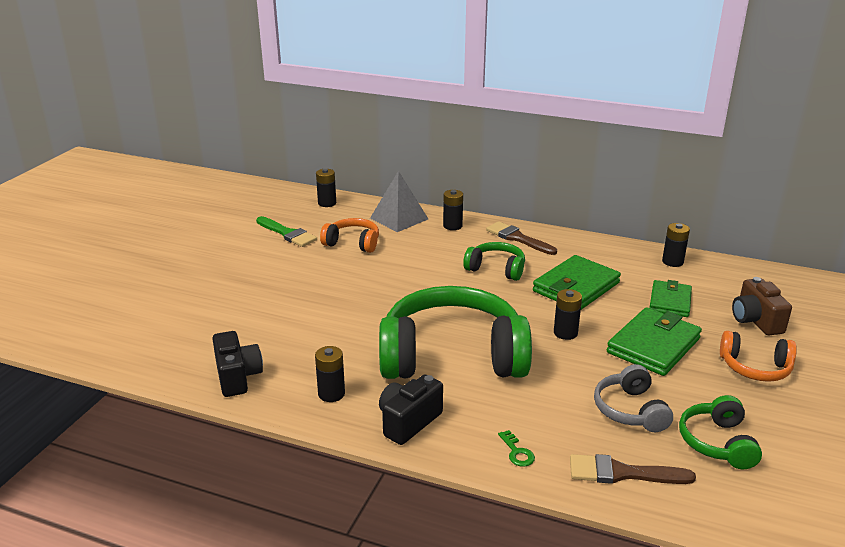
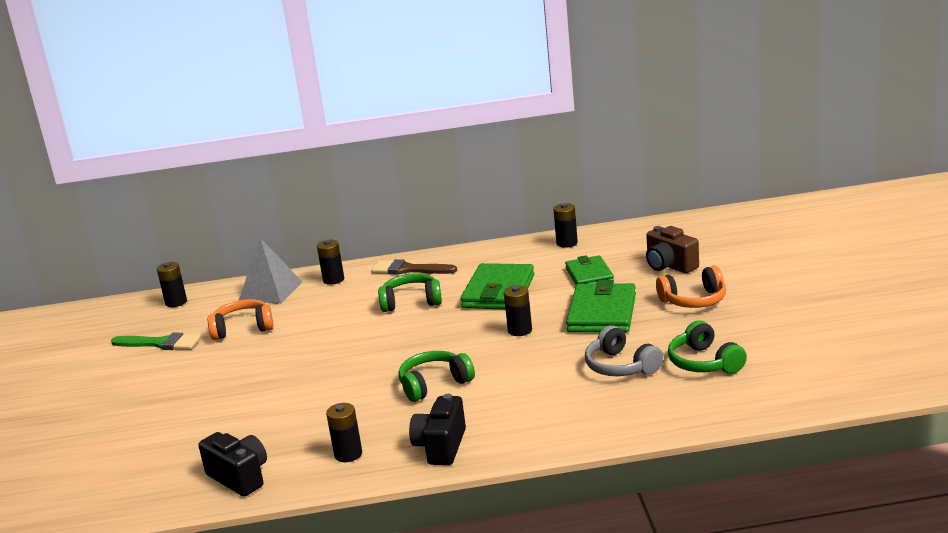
camera: 25 degrees left, 5 degrees down
green headphones [379,286,532,379] -> green headphones [399,351,475,402], size x0.47
green key [498,430,535,467] -> none
brown brush [570,454,696,484] -> none

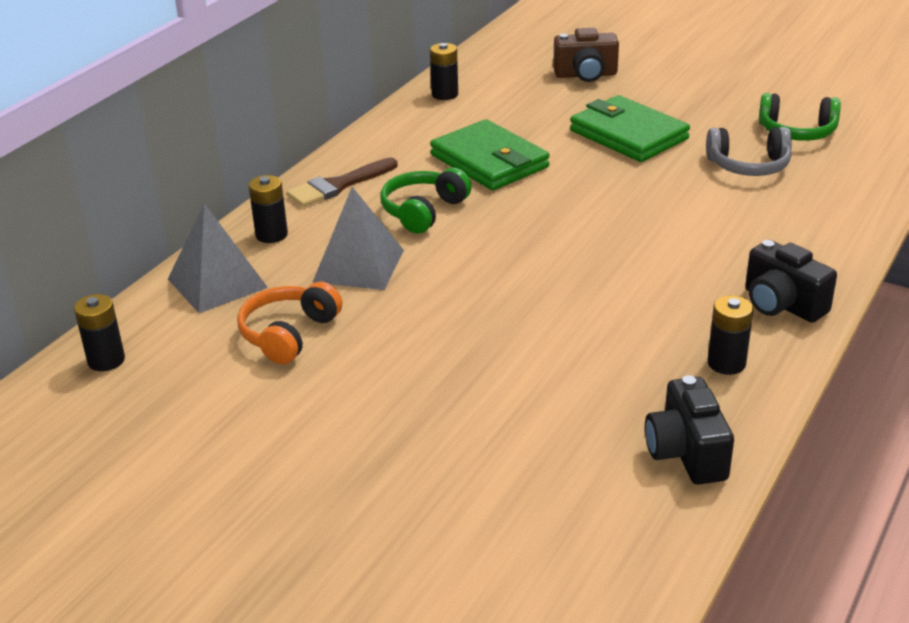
camera: 55 degrees left, 10 degrees up
green brush [111,333,201,350] -> none
black camera [198,432,267,497] -> black camera turned 90 degrees counterclockwise [645,375,734,484]
green headphones [399,351,475,402] -> none
black battery [504,285,532,336] -> none
green wallet [565,255,614,285] -> none
orange headphones [656,266,726,308] -> none
none -> grey pyramid [312,187,404,290]

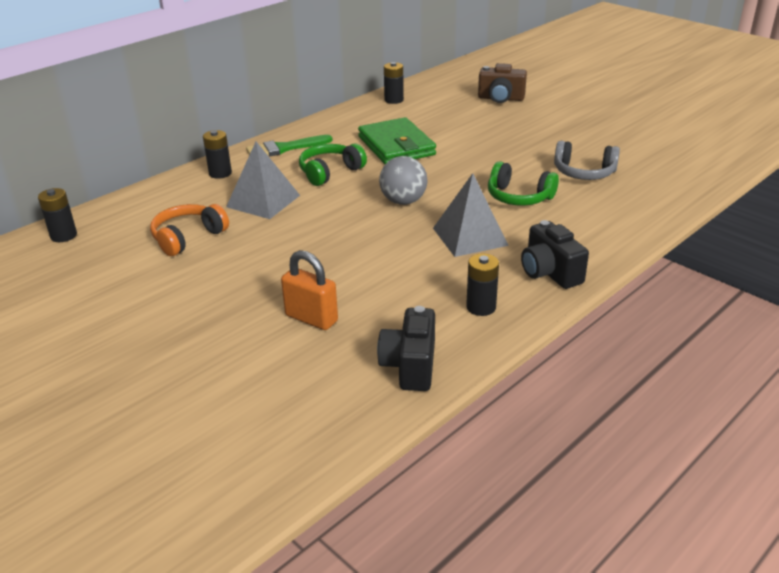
camera: 15 degrees right, 0 degrees up
grey pyramid [168,203,268,313] -> grey pyramid moved to [433,173,509,257]
brown brush [287,158,398,207] -> green brush [246,135,333,156]
green wallet [570,95,690,162] -> none
green headphones [759,93,841,141] -> green headphones moved to [488,161,559,206]
none -> orange padlock [281,250,338,330]
none -> grey ball [379,156,427,205]

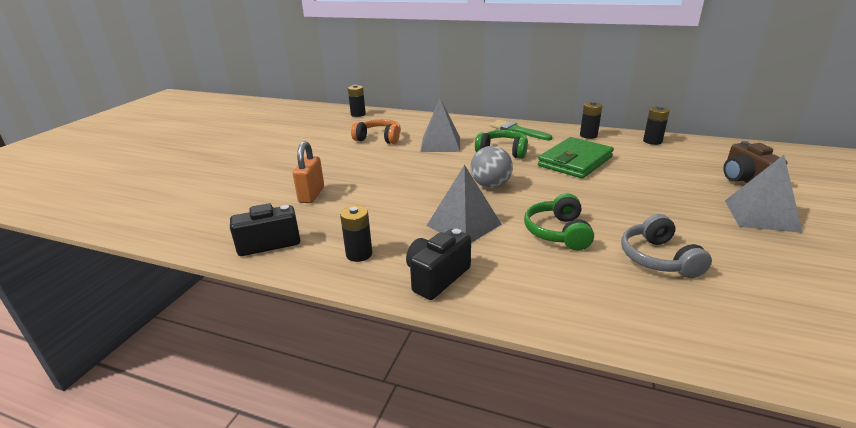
camera: 65 degrees right, 5 degrees down
black battery [203,130,232,179] -> black battery moved to [580,101,602,139]
none -> grey pyramid [725,155,803,233]

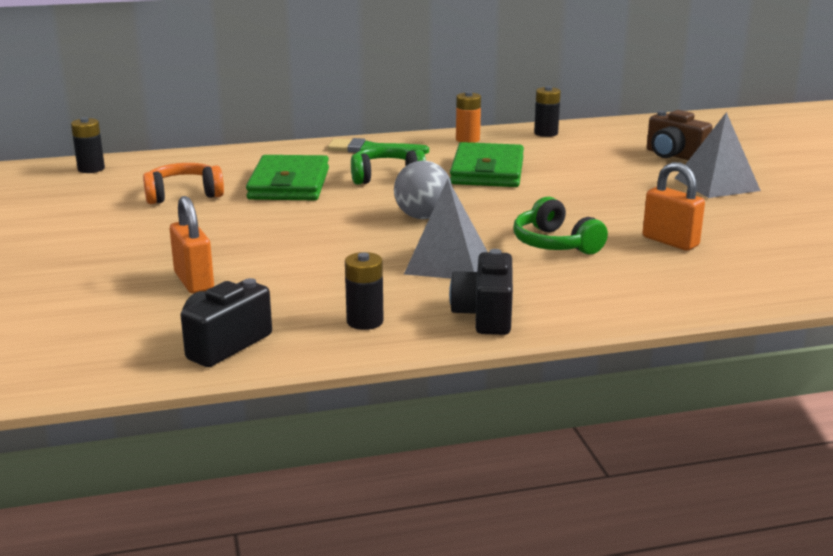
camera: 35 degrees left, 5 degrees down
grey pyramid [420,98,460,152] -> green wallet [246,155,329,200]
black battery [580,101,602,139] -> orange battery [456,91,481,143]
grey headphones [621,214,712,278] -> orange padlock [643,162,705,250]

